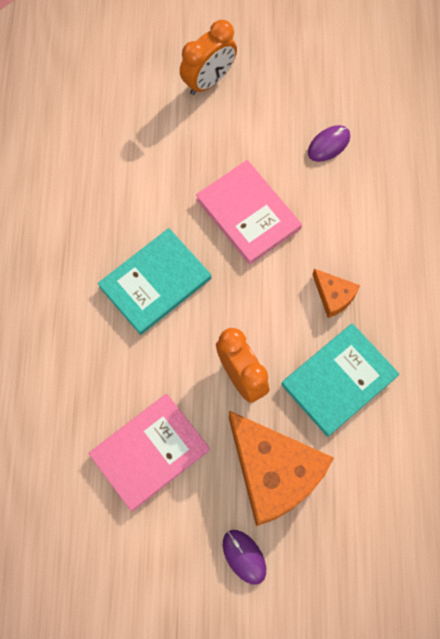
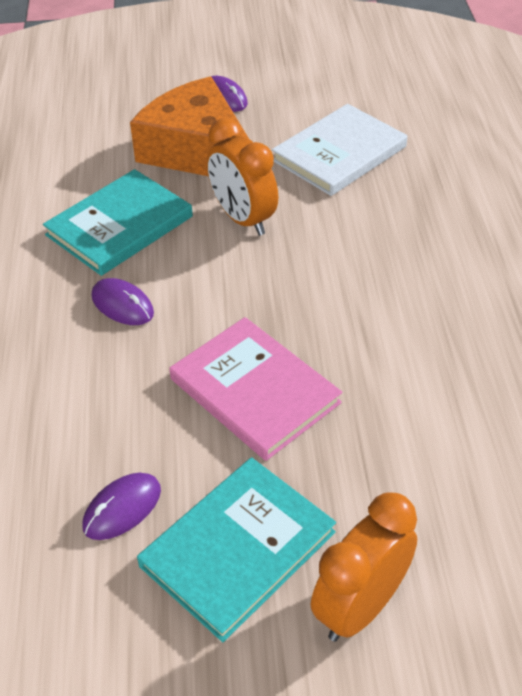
camera: 175 degrees right, 25 degrees down
pink book [89,394,210,511] -> white book [272,104,407,196]
turquoise book [98,228,211,335] -> turquoise book moved to [137,457,336,642]
orange cheese [312,269,360,318] -> purple mouse [92,278,154,325]

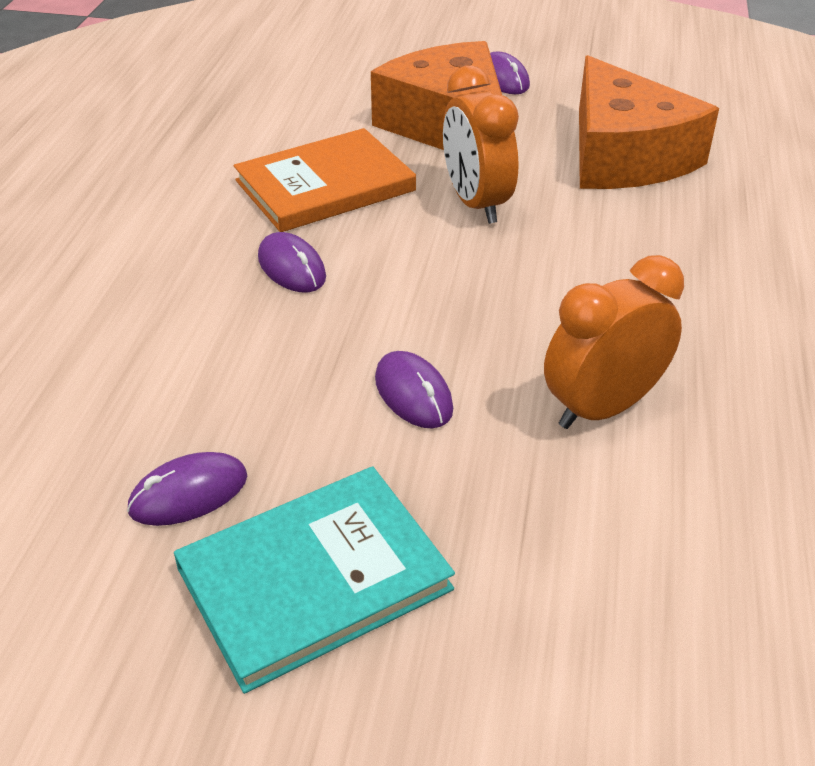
camera: 15 degrees right, 5 degrees down
turquoise book [43,169,193,276] -> orange book [234,128,416,232]
pink book [169,317,342,461] -> purple mouse [375,351,453,428]
white book [272,104,407,196] -> orange cheese [579,55,719,189]
orange clock [311,492,417,641] -> orange clock moved to [544,255,684,429]

